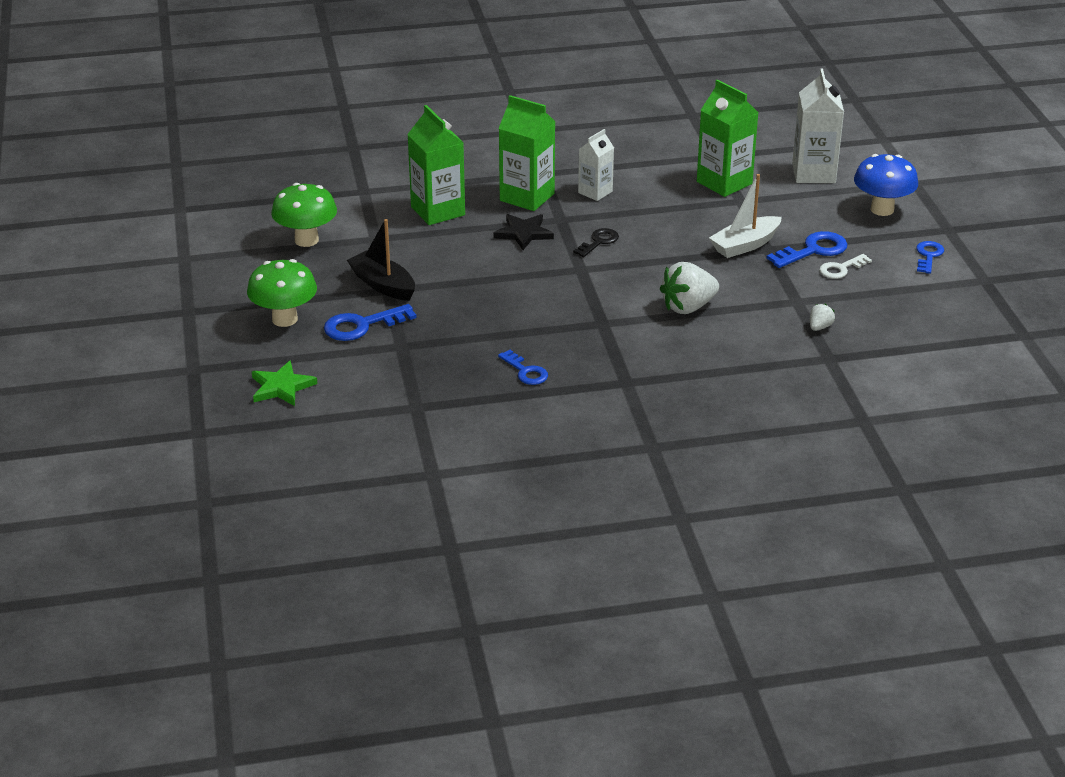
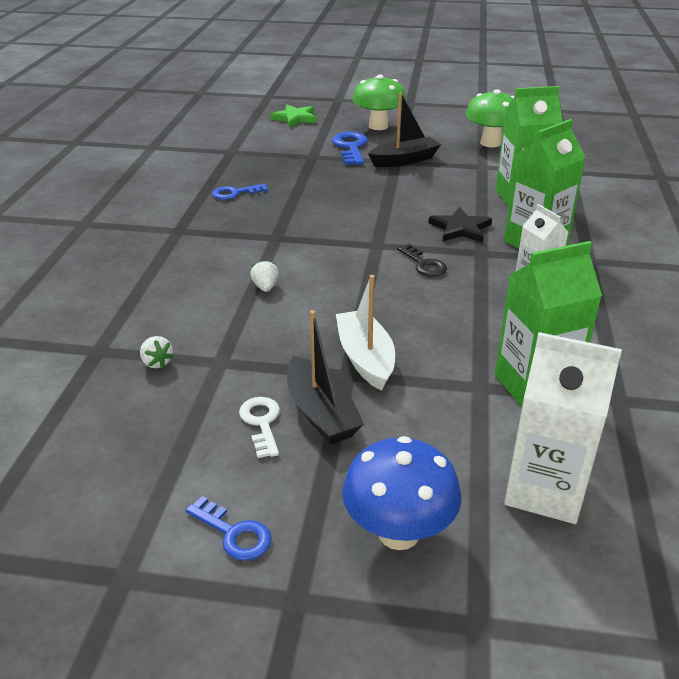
camera: 110 degrees right, 0 degrees up
white strawberry [660,262,719,314] -> white strawberry [250,260,279,292], size x0.48
blue key [767,231,848,268] -> black boat [287,310,364,445]

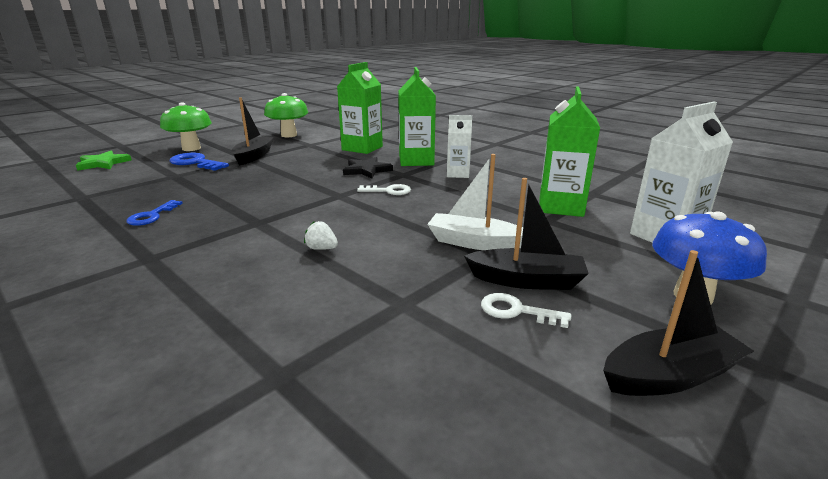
camera: 55 degrees left, 10 degrees down
white strawberry [140,336,174,368] -> none
blue key [185,496,272,561] -> black boat [603,250,754,396]
black key [397,244,447,277] -> white key [357,184,411,195]

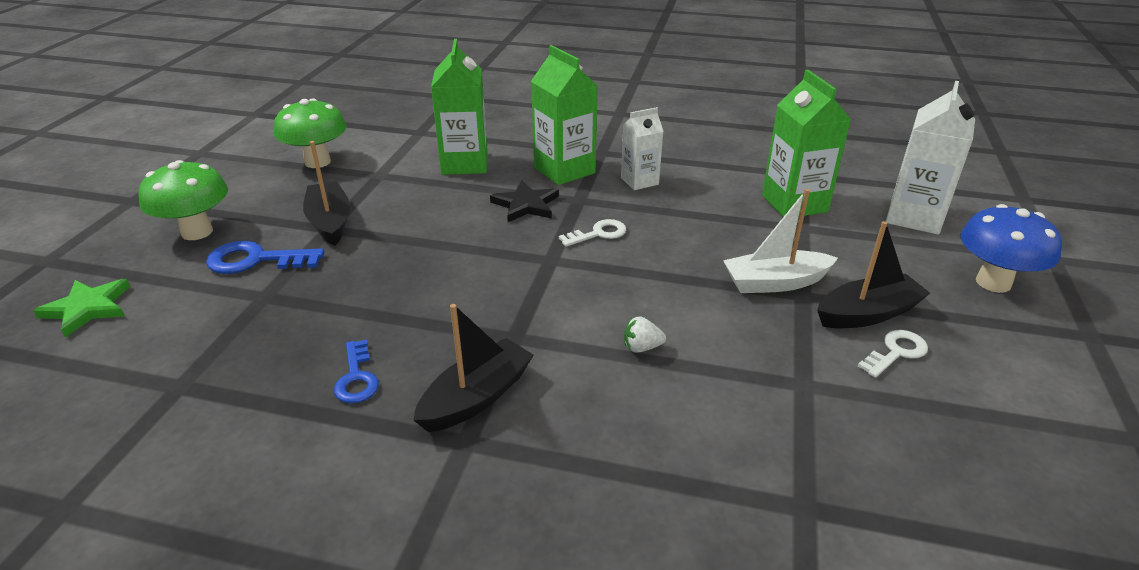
camera: 30 degrees left, 10 degrees up
white key [481,293,571,328] -> white key turned 150 degrees clockwise [858,330,928,378]
black boat [603,250,754,396] -> black boat moved to [413,304,534,432]

